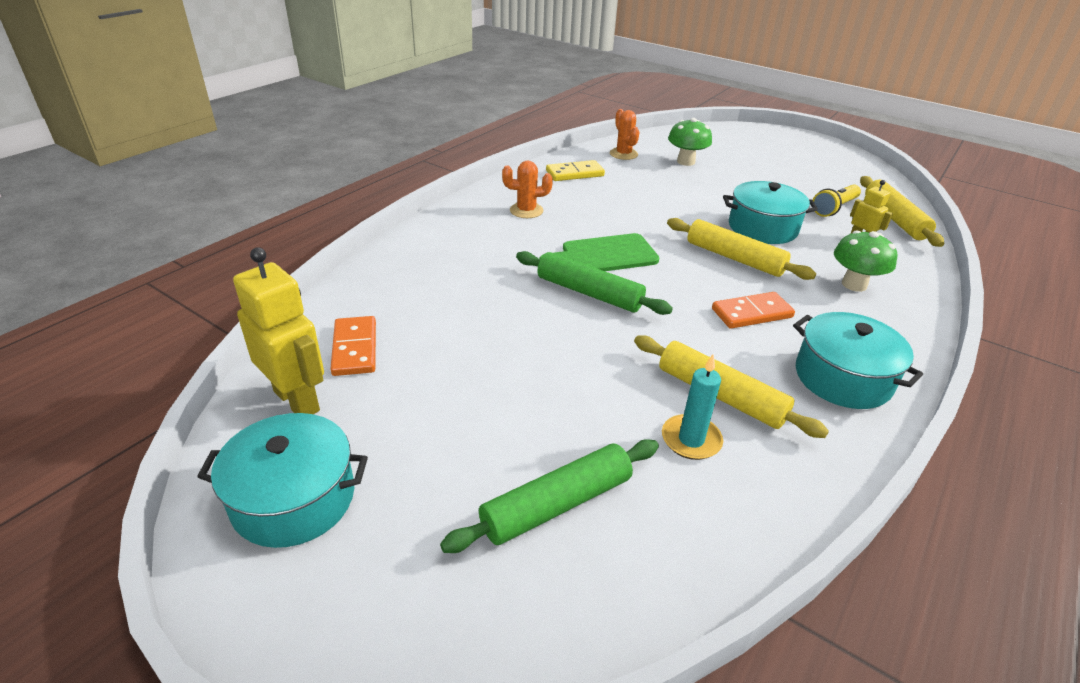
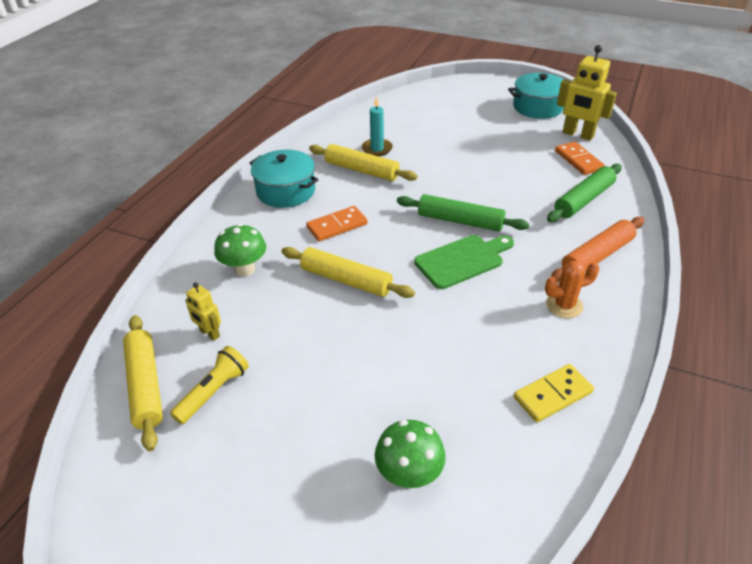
camera: 170 degrees right, 5 degrees up
green rolling pin [440,439,659,553] -> green rolling pin moved to [547,164,622,222]
orange cactus [610,109,639,160] -> none
turquoise pot [723,181,818,244] -> none
none -> orange rolling pin [551,217,645,281]

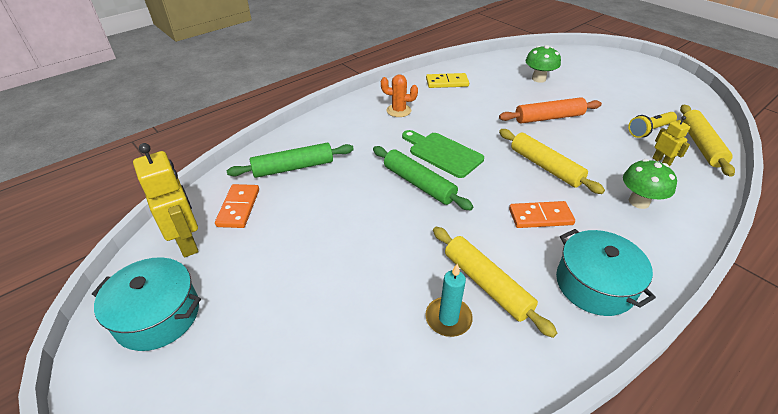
camera: 155 degrees left, 0 degrees up
green cutting board [414,235,514,289] -> green cutting board turned 45 degrees clockwise [402,130,484,178]
orange rolling pin [551,217,645,281] -> orange rolling pin moved to [499,97,602,123]

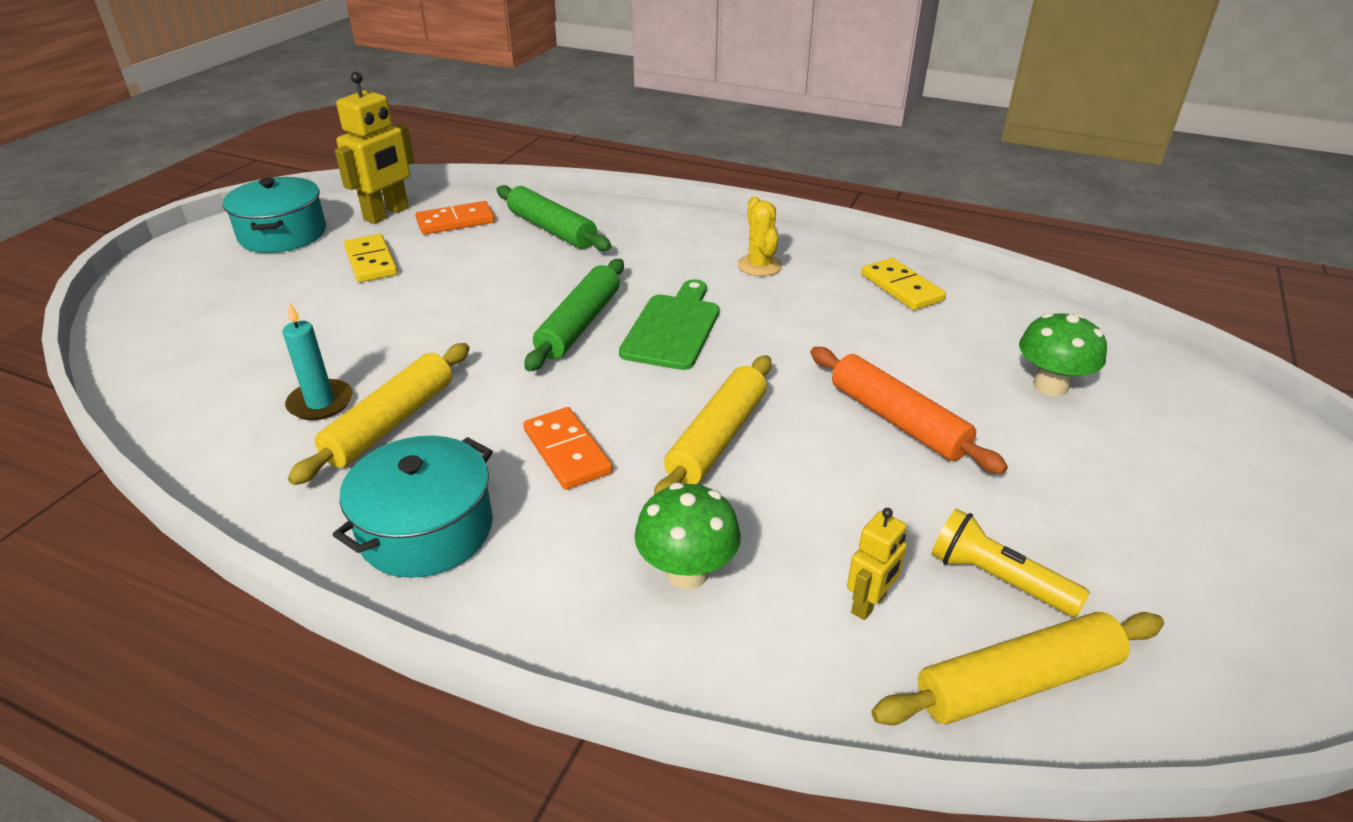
camera: 65 degrees right, 5 degrees down
orange cactus [381,74,418,117] -> yellow cactus [738,196,782,276]
none -> yellow domino [344,234,398,282]

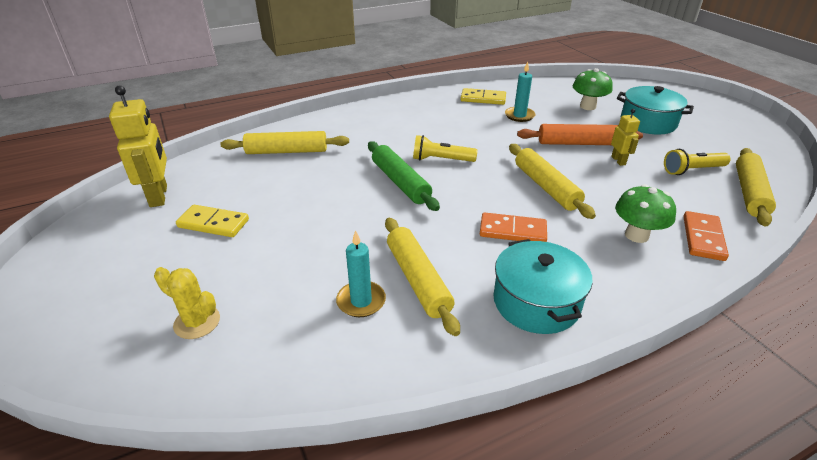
camera: 50 degrees left, 0 degrees up
turquoise pot [223,177,326,253] -> turquoise pot moved to [617,86,694,134]
orange domino [415,201,495,235] -> orange domino moved to [684,211,729,261]
green rolling pin [496,185,612,251] -> yellow rolling pin [220,131,349,154]
green cutting board [619,279,720,370] -> yellow flashlight [413,135,478,162]
yellow cactus [738,196,782,276] -> yellow cactus moved to [154,267,220,339]
yellow robot [847,508,907,620] -> yellow robot moved to [611,109,640,166]
none -> turquoise candle [505,61,536,122]

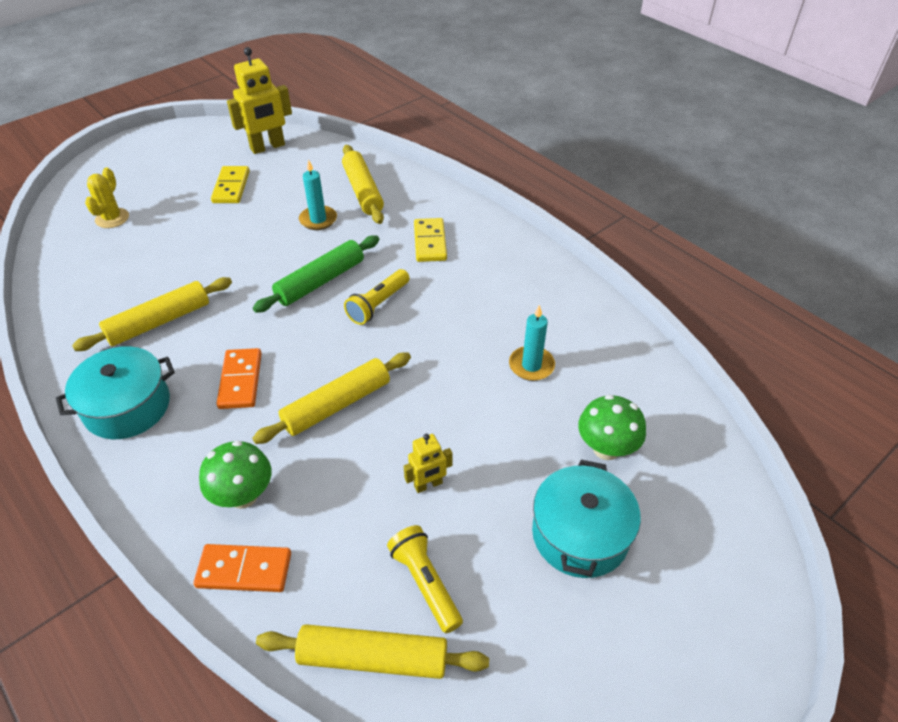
camera: 75 degrees right, 10 degrees up
turquoise candle [336,230,386,317] -> turquoise candle moved to [299,159,337,230]
yellow flashlight [413,135,478,162] -> yellow flashlight turned 135 degrees counterclockwise [344,269,410,325]
yellow domino [460,88,506,105] -> yellow domino moved to [414,218,447,262]
orange rolling pin [517,124,643,145] -> none

